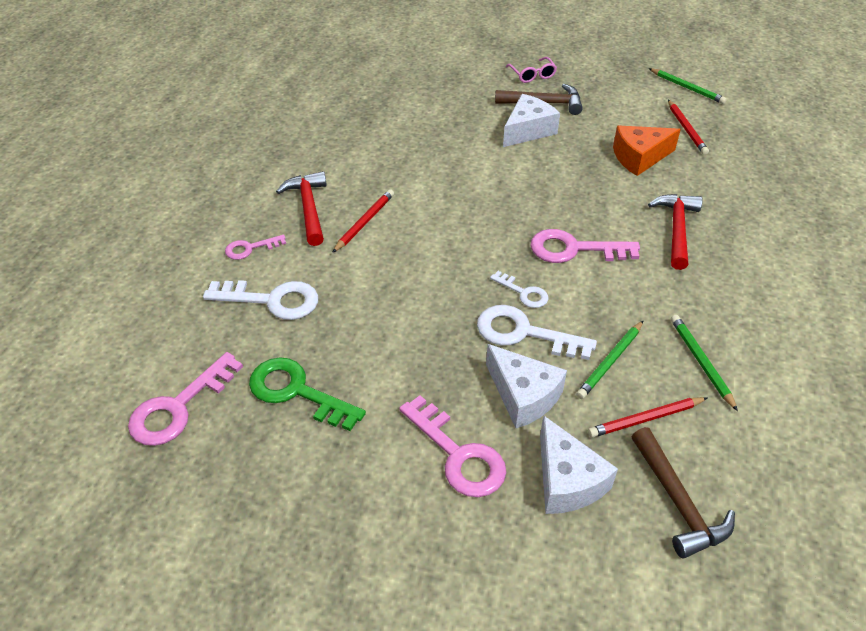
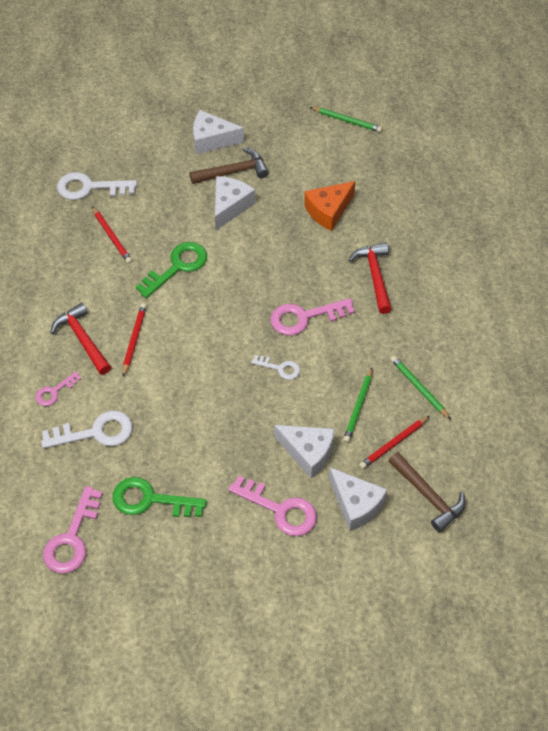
camera: 20 degrees left, 10 degrees up
white key [477,305,597,360] -> white key moved to [57,172,137,200]
pink glasses [506,57,557,83] -> white cheese [193,110,244,154]
red pencil [668,100,709,155] -> red pencil moved to [92,206,132,264]
none -> green key [136,242,207,298]

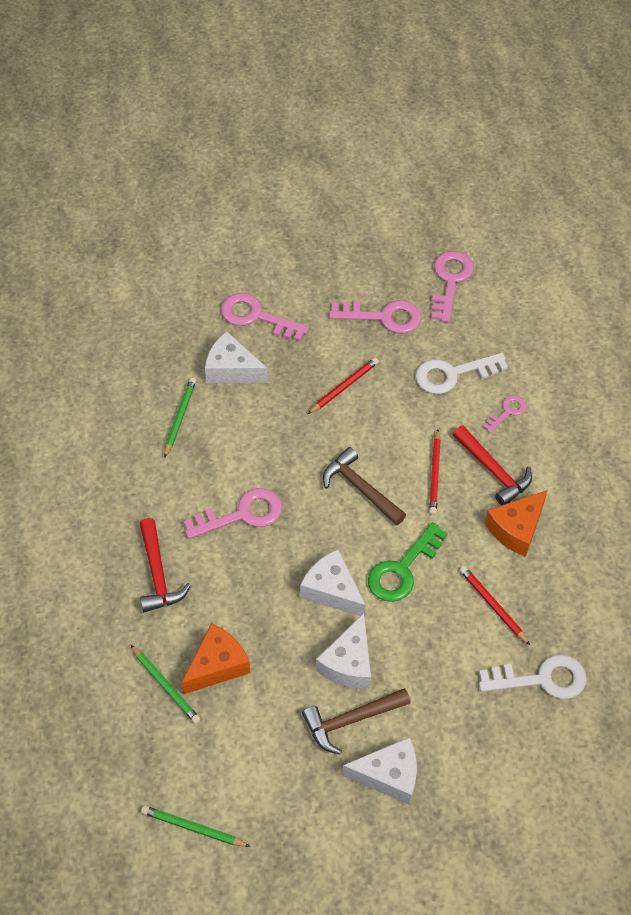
camera: 175 degrees right, 0 degrees up
green key [113,477,207,517] -> pink key [329,300,422,333]
white key [251,355,300,380] -> none
white cheese [329,467,387,531] -> white cheese moved to [300,549,366,617]
red pencil [359,416,430,469] -> red pencil moved to [308,357,379,414]
brown hammer [389,452,466,532] -> brown hammer moved to [323,447,406,525]
green pencil [390,356,451,420] -> green pencil moved to [131,645,201,724]
none -> orange cheese [485,490,548,557]

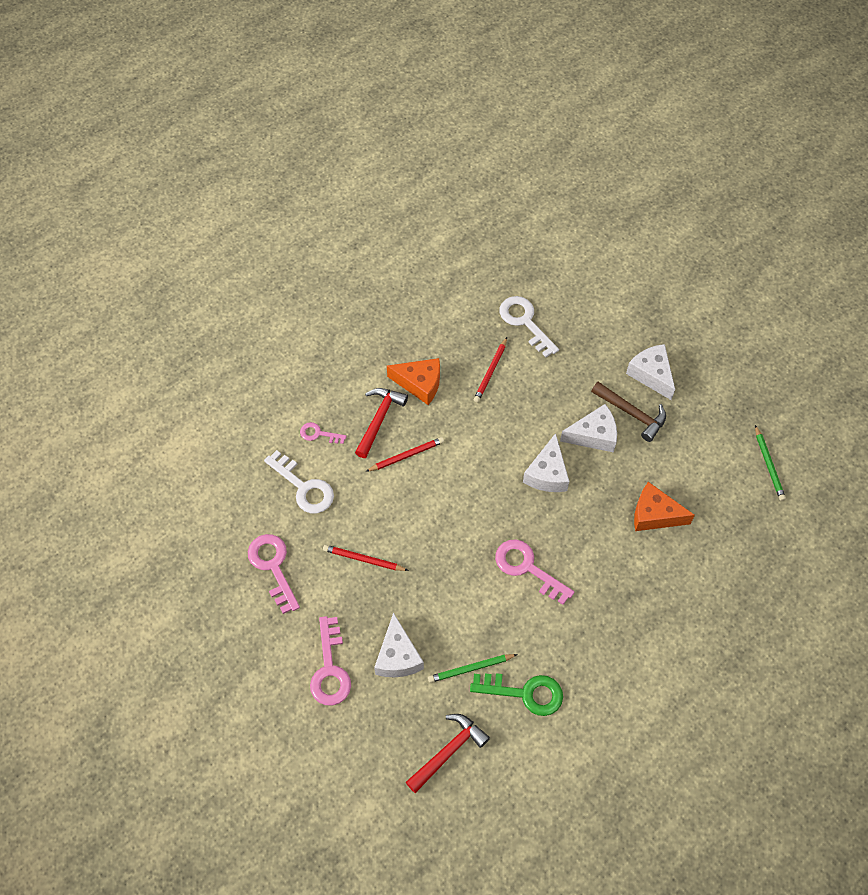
camera: 120 degrees left, 5 degrees up
green pencil [131,645,201,724] -> none
red hammer [140,518,191,612] -> red hammer moved to [406,714,490,793]
brown hammer [323,447,406,525] -> none
green key [368,522,447,602] -> green key moved to [470,673,563,716]
pink key [432,251,474,323] -> none

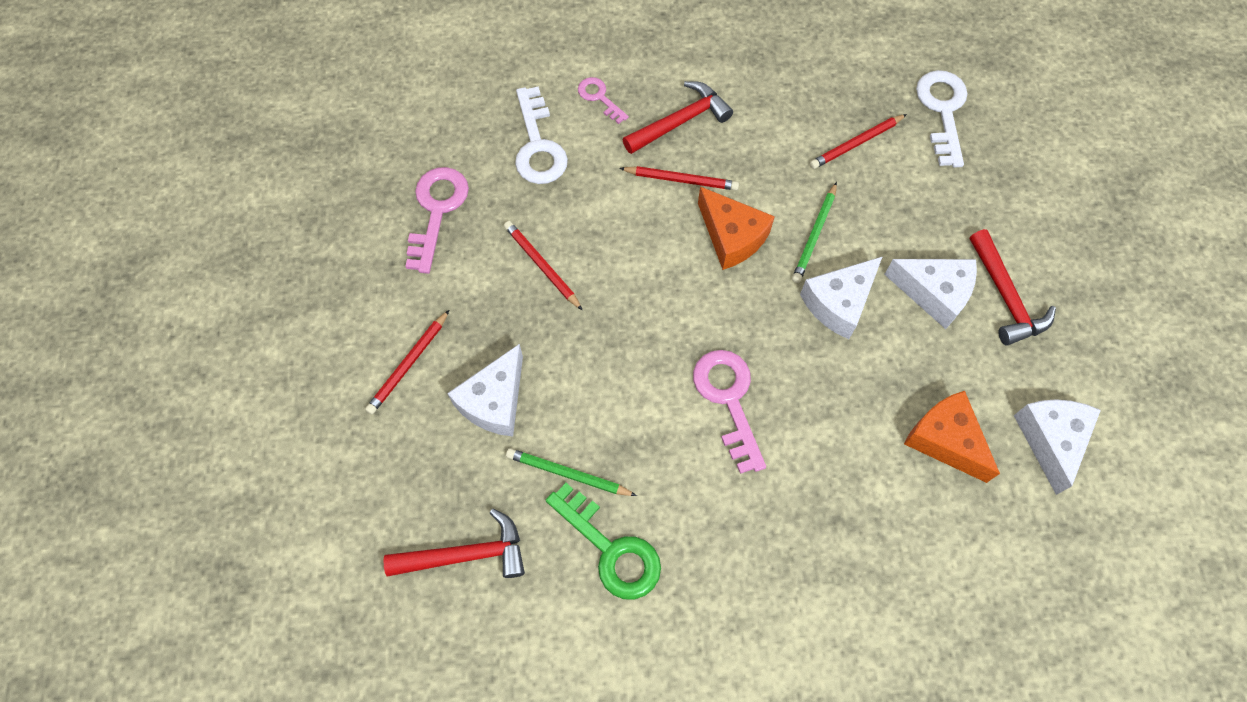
camera: 35 degrees right, 5 degrees up
pink key [310,616,351,706] -> red pencil [365,310,449,414]
orange cheese [387,358,440,405] -> orange cheese moved to [698,187,775,270]
brown hammer [591,382,666,442] -> red hammer [970,229,1056,345]
white cheese [626,344,675,400] -> white cheese moved to [1014,399,1101,495]
green pencil [755,425,786,501] -> green pencil moved to [792,182,837,283]

